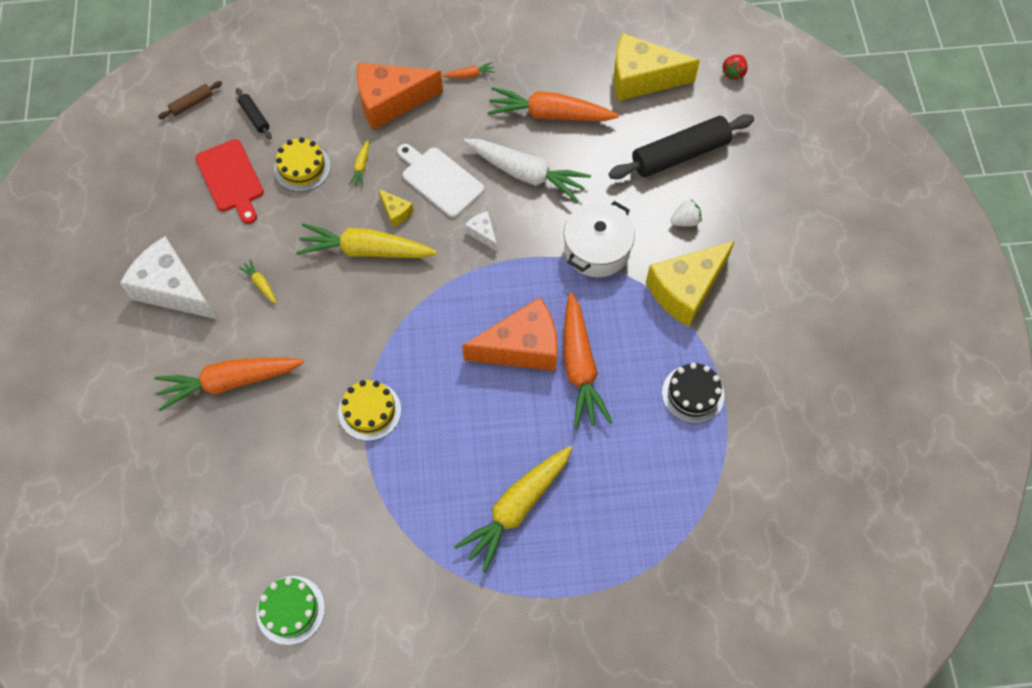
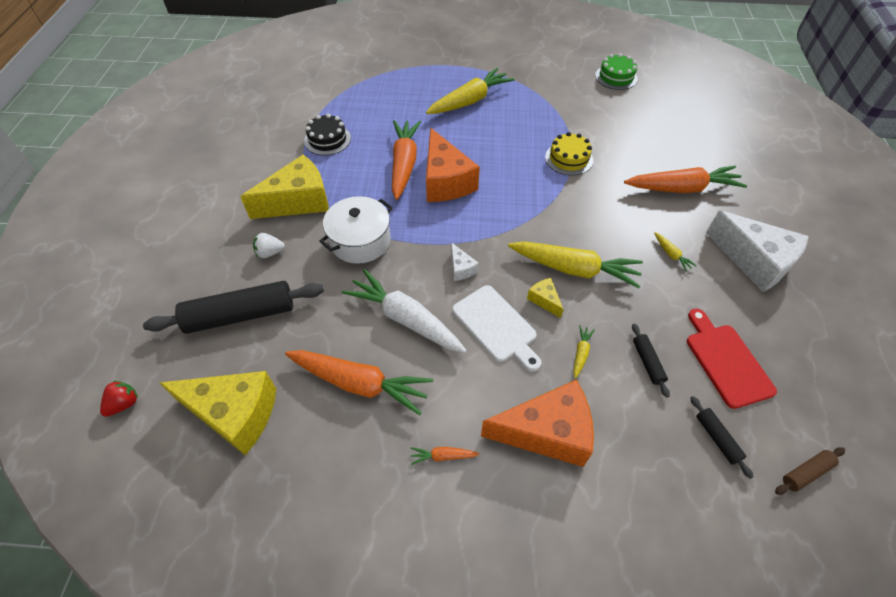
camera: 170 degrees left, 10 degrees down
yellow cake [274,137,331,192] -> black rolling pin [632,324,670,398]
orange cheese [462,297,558,371] -> orange cheese turned 105 degrees counterclockwise [426,128,480,202]

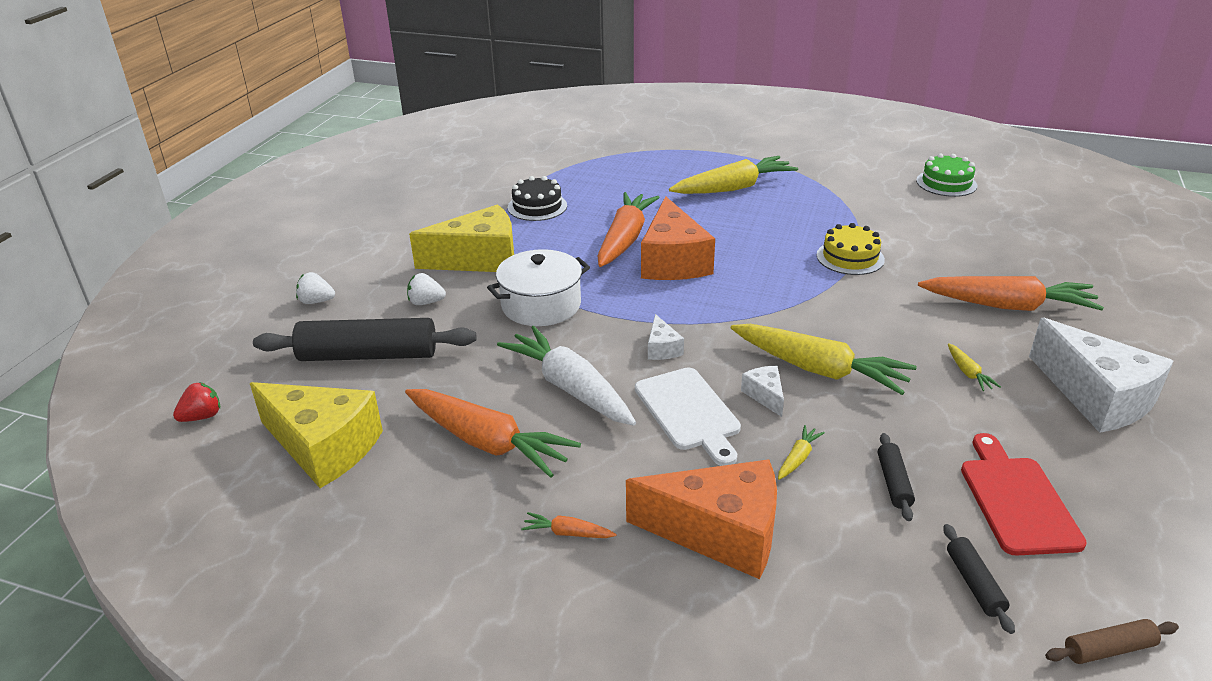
camera: 15 degrees right, 20 degrees down
yellow cheese [527,278,564,318] -> white cheese [741,366,784,417]
none -> white strawberry [296,272,335,304]

